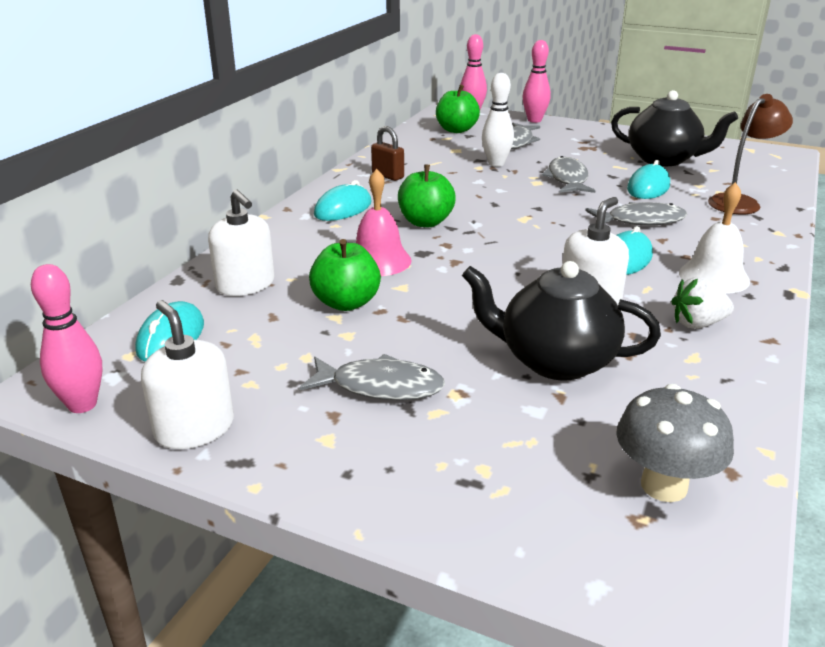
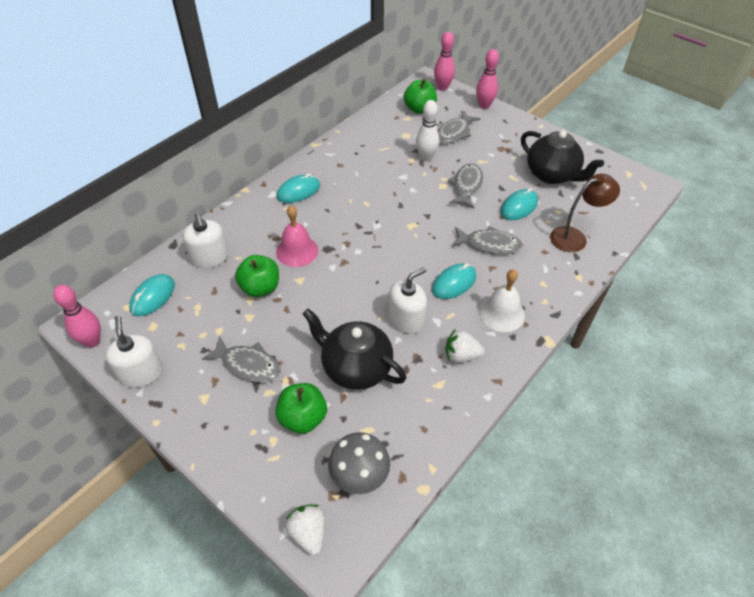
camera: 15 degrees right, 20 degrees up
brown padlock [371,126,404,181] -> none
green apple [398,164,456,227] -> green apple moved to [275,383,327,434]
none -> white strawberry [285,505,325,555]

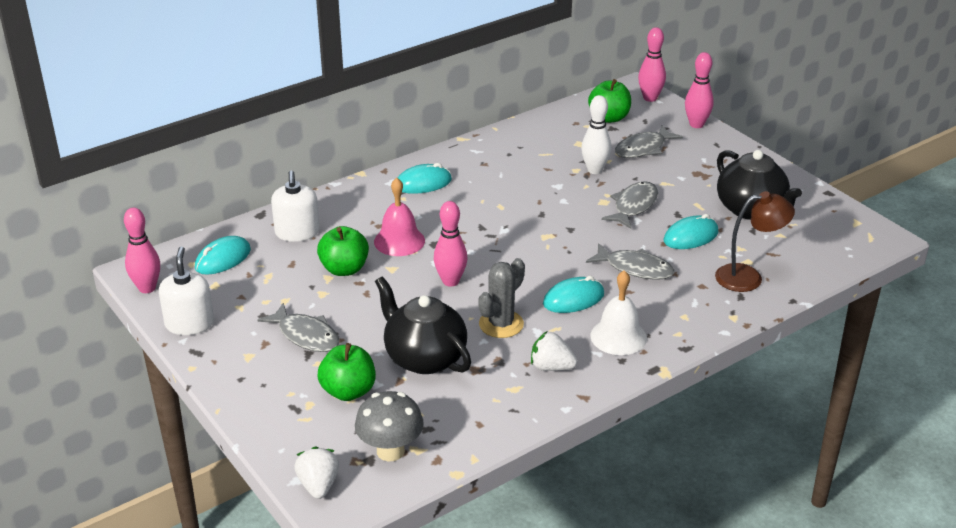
camera: 15 degrees right, 15 degrees down
white soap dispenser [389,267,427,334] -> grey cactus [478,258,525,338]
none -> pink bowling pin [434,201,467,287]

